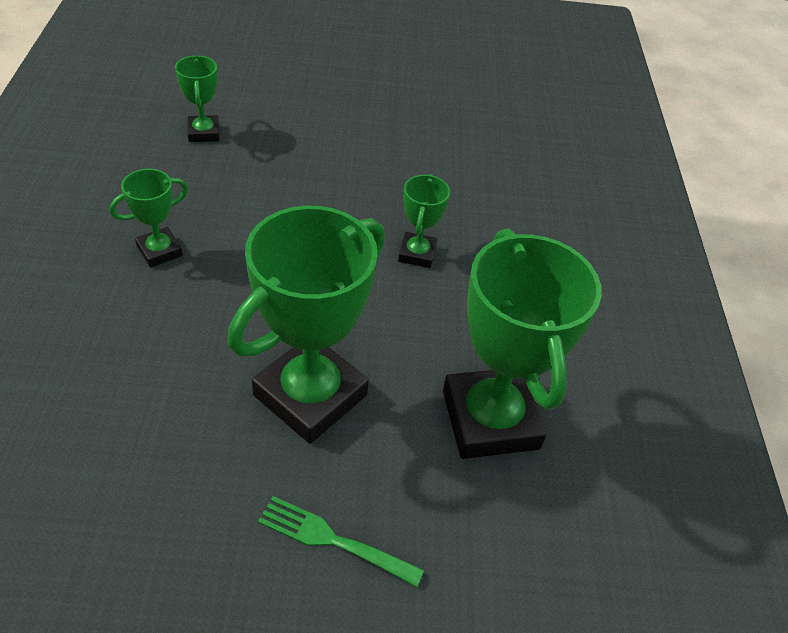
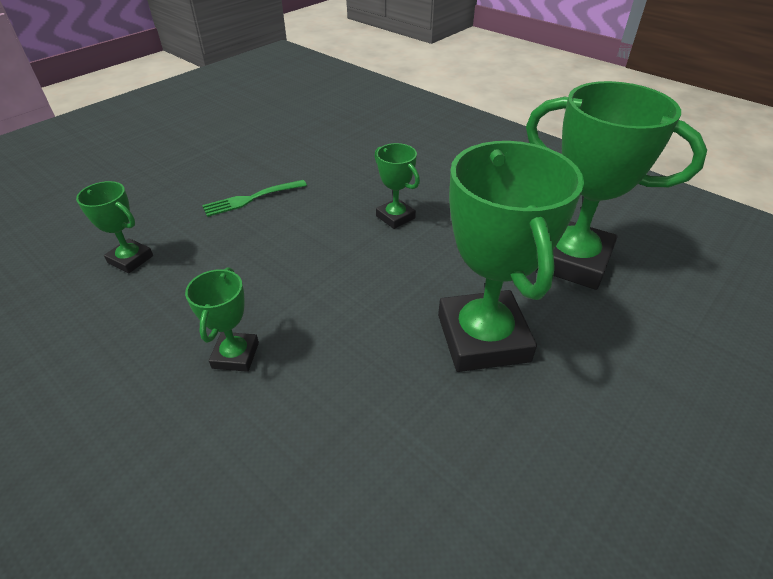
camera: 45 degrees left, 5 degrees down
green fork [258,496,424,587] -> green fork moved to [202,180,307,217]

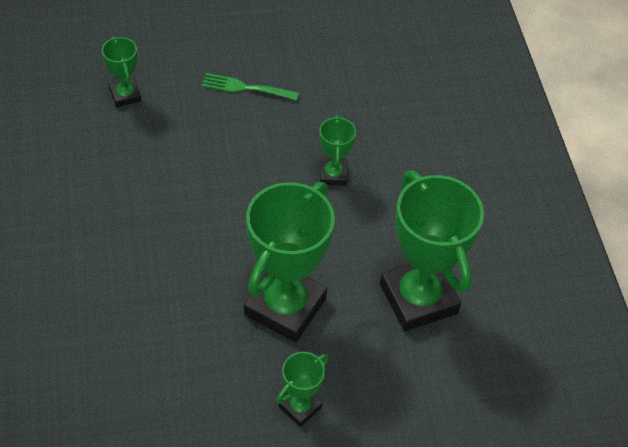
camera: 35 degrees right, 10 degrees up
green trophy [185,267,259,372] -> green trophy moved to [276,352,329,427]

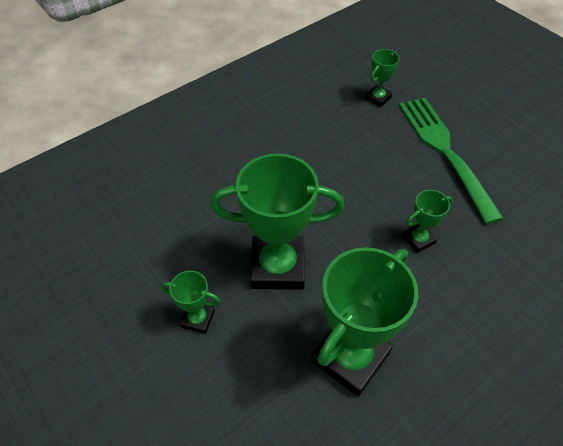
camera: 65 degrees right, 0 degrees up
green fork [201,73,299,101] -> green fork [399,98,504,224], size x2.10

